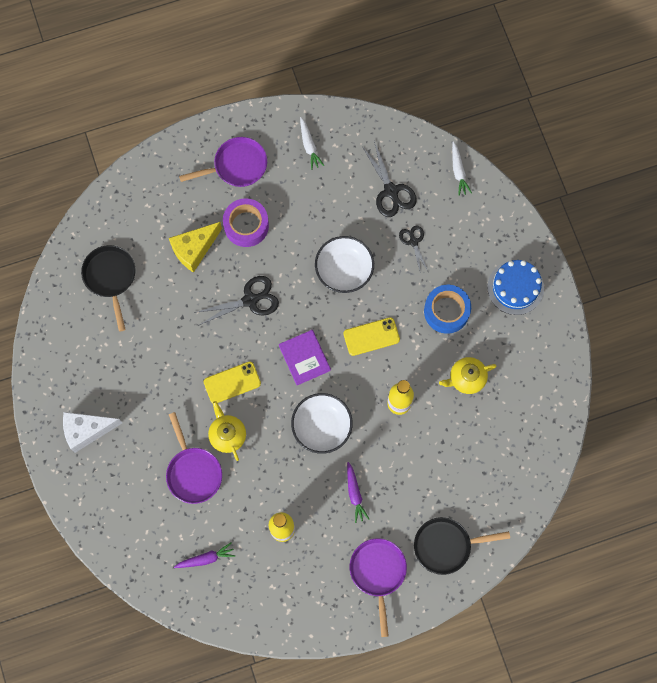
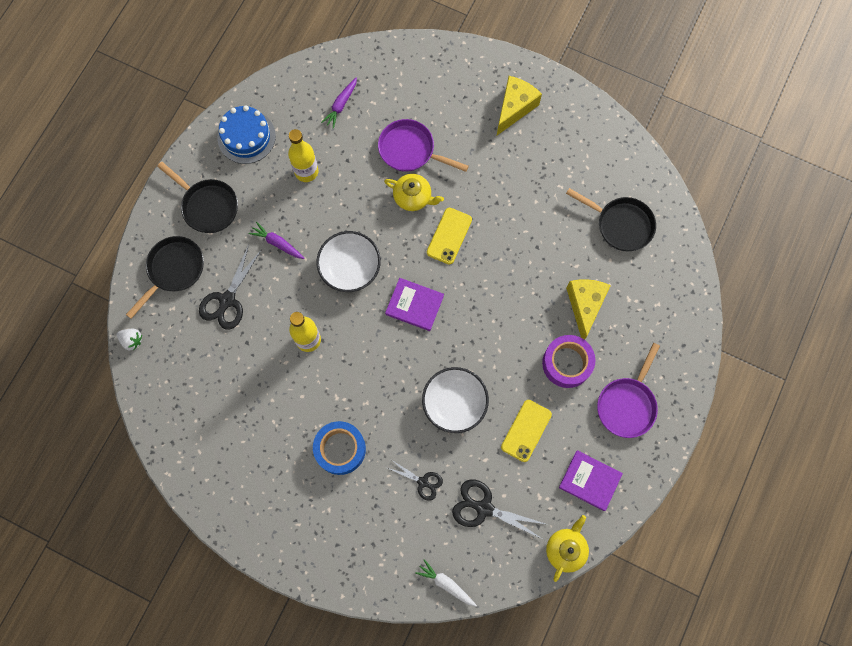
camera: 135 degrees right, 0 degrees up
white cheese [63,412,122,453] -> yellow cheese [497,76,542,135]
black scissors [194,276,279,325] -> black scissors moved to [199,245,262,330]
white carrot [300,117,324,170] -> purple book [559,450,623,511]
yellow phone [343,317,400,356] -> yellow phone moved to [501,400,552,462]
purple pan [350,538,407,637] -> black pan [157,161,238,233]
yellow teapot [439,357,497,394] -> yellow teapot moved to [546,515,589,582]
blue cake [487,260,544,315] -> blue cake moved to [218,106,276,164]
none -> white strawberry [117,329,142,350]

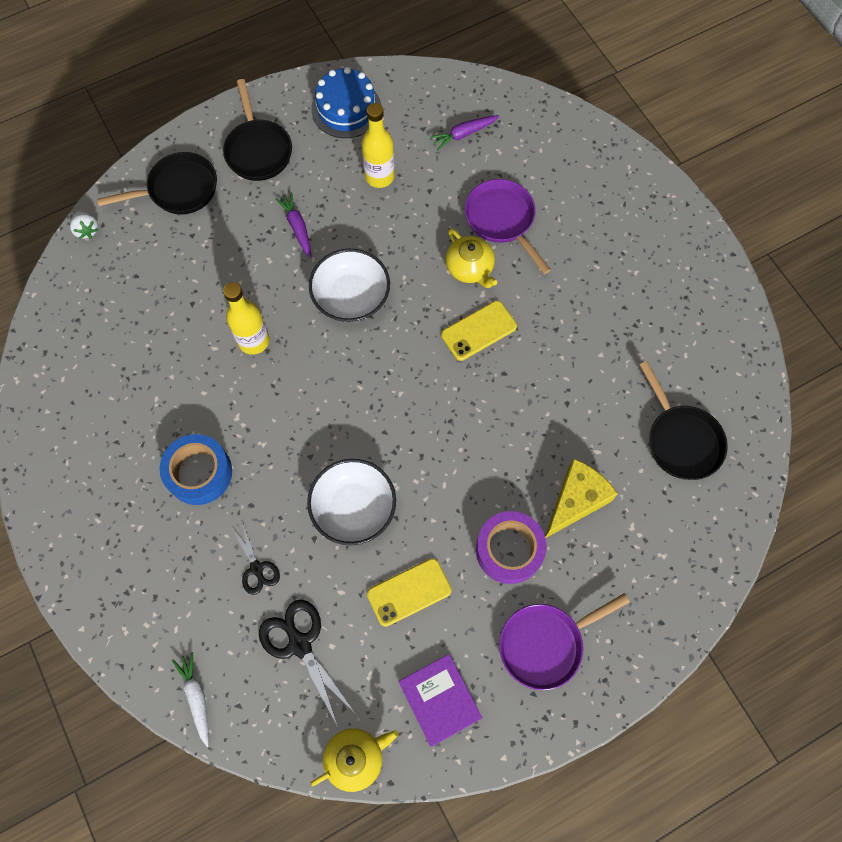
camera: 35 degrees right, 5 degrees down
black scissors [199,245,262,330] -> none
purple book [385,278,444,331] -> none
yellow cheese [497,76,542,135] -> none

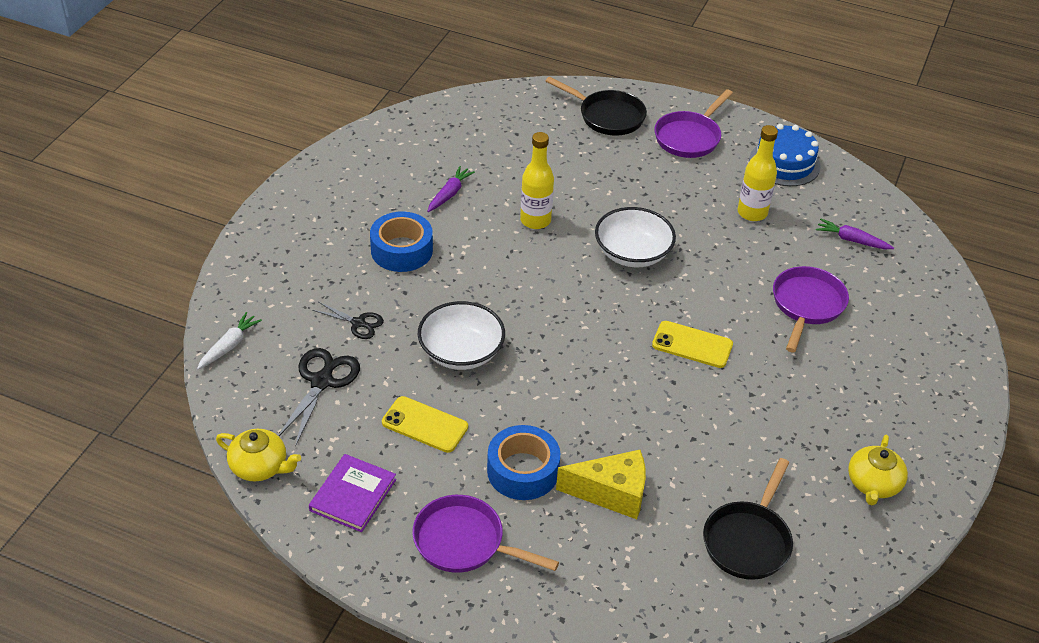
camera: 50 degrees right, 25 degrees down
white strawberry [70,211,98,239] -> none
black pan [223,79,292,181] -> purple pan [654,89,733,158]
black scissors [232,522,280,595] -> black scissors turned 90 degrees counterclockwise [312,302,384,339]
purple carrot [275,192,312,258] -> purple carrot moved to [427,166,475,212]
yellow teapot [446,228,497,288] -> yellow teapot moved to [848,435,908,506]
purple tape [476,511,547,584] -> blue tape [487,425,560,500]

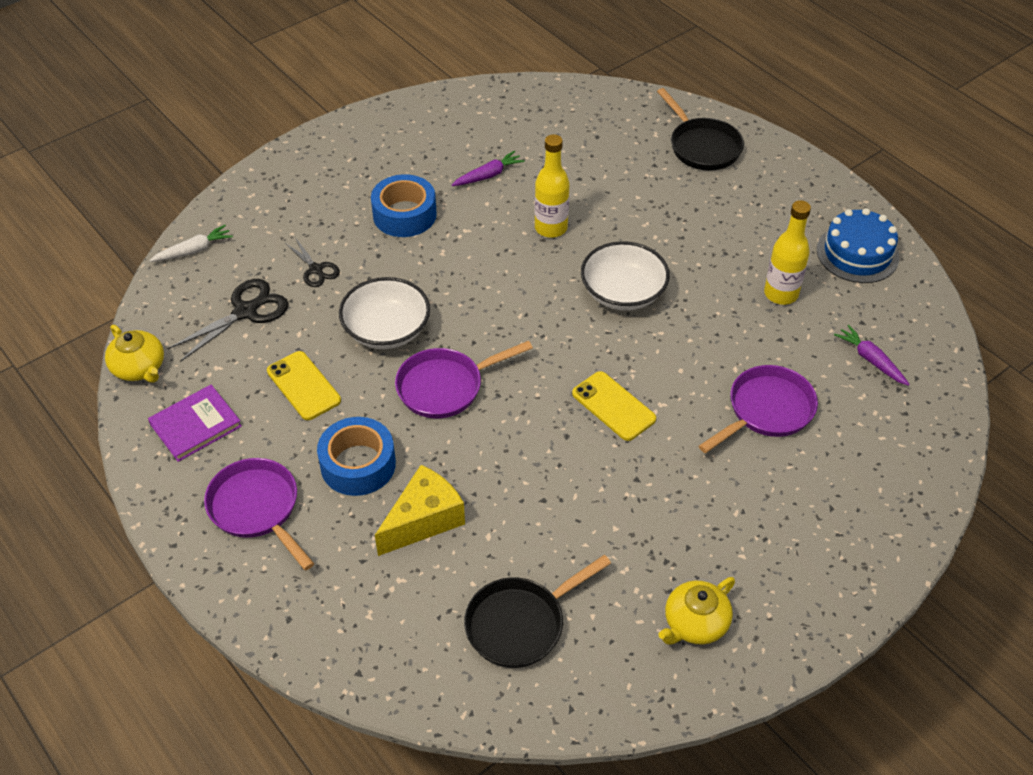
camera: 30 degrees right, 5 degrees up
yellow cheese [556,450,646,519] -> yellow cheese turned 75 degrees counterclockwise [375,465,465,556]
purple pan [654,89,733,158] -> purple pan moved to [395,341,533,418]

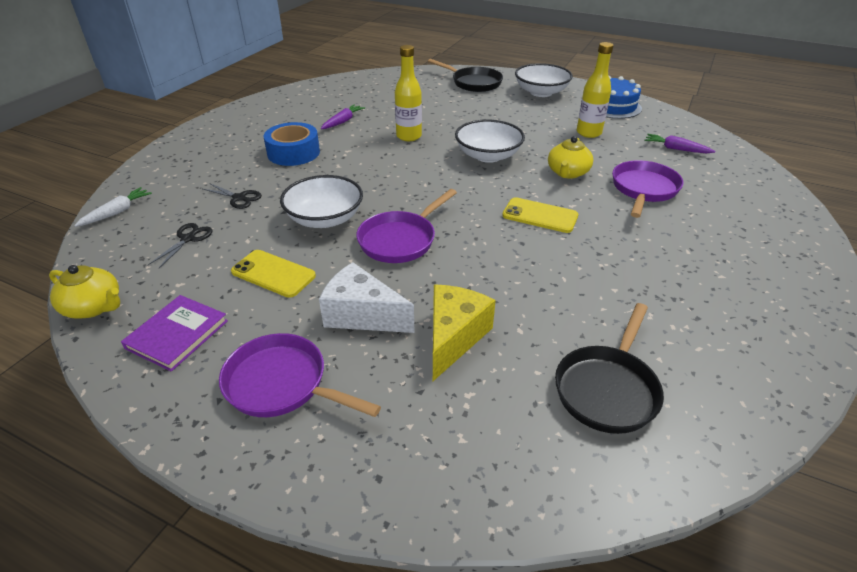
camera: 25 degrees left, 10 degrees down
black scissors [167,279,289,362] -> black scissors [148,223,213,268], size x0.61
blue tape [317,417,396,496] -> white cheese [319,262,415,333]
yellow teapot [658,577,735,645] -> yellow teapot moved to [548,136,593,179]
none -> white bowl [515,63,573,97]

